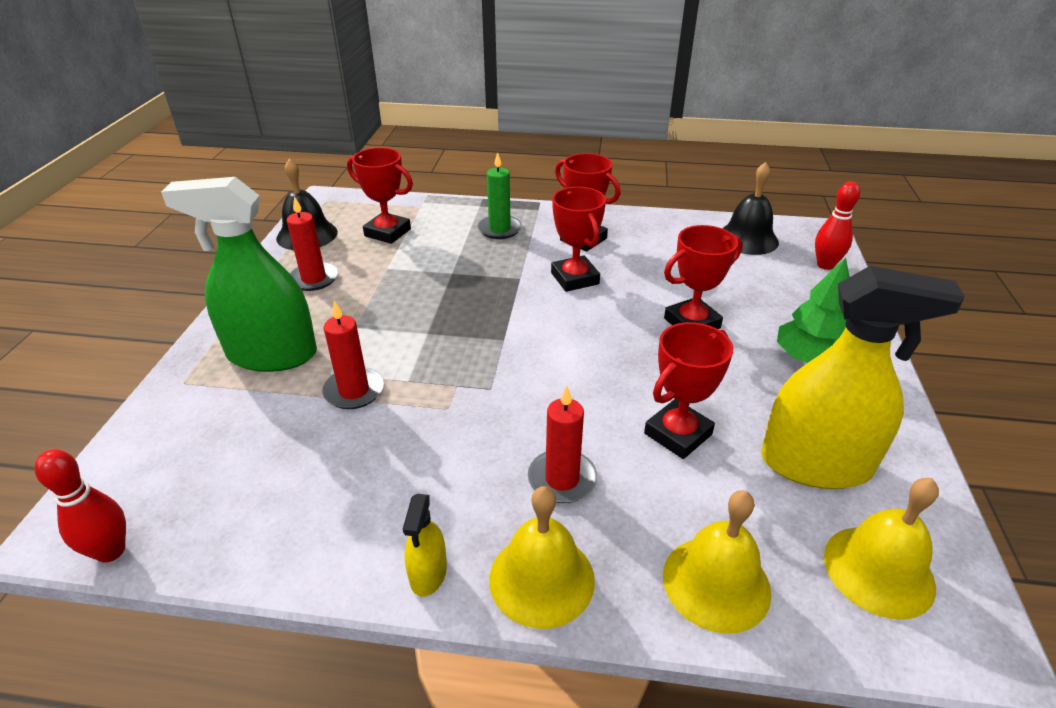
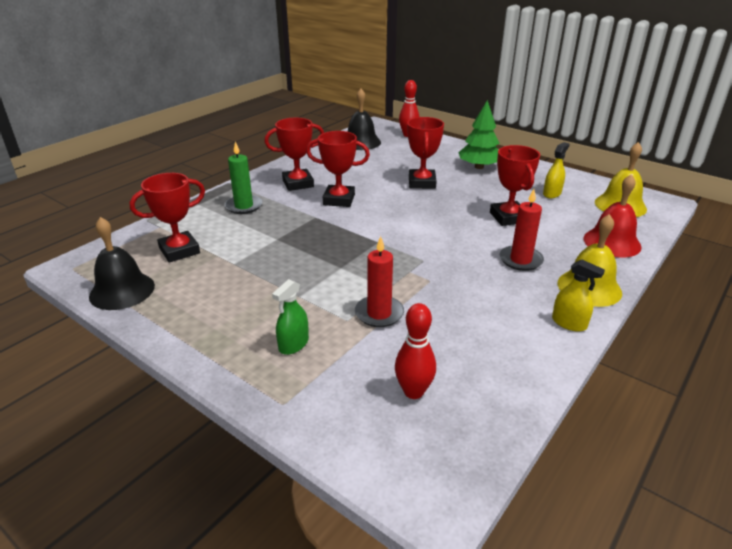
camera: 60 degrees left, 5 degrees down
red bowling pin [35,449,126,563] -> red bowling pin moved to [395,303,436,399]
green spray bottle [161,177,317,372] -> green spray bottle [272,279,309,355], size x0.44
red candle [287,196,338,291] -> none
yellow bell [663,490,771,634] -> red bell [583,174,642,258]
yellow spray bottle [761,266,965,489] -> yellow spray bottle [543,142,569,198], size x0.44

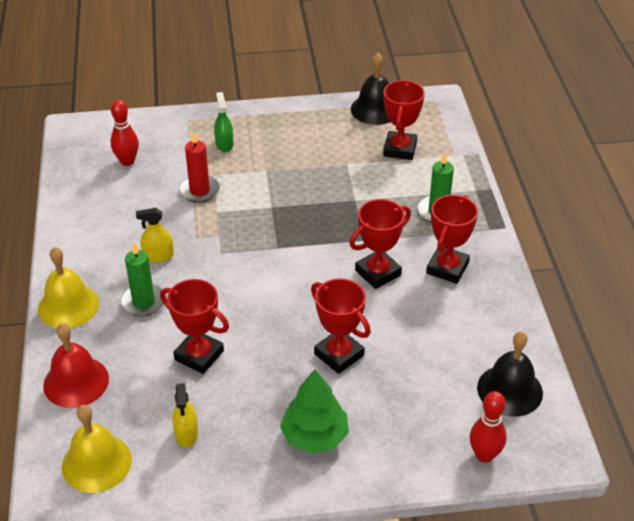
camera: 135 degrees right, 10 degrees up
red candle [500,189,544,271] -> green candle [121,243,166,317]
yellow spray bottle [552,260,605,332] -> yellow spray bottle moved to [136,208,174,263]

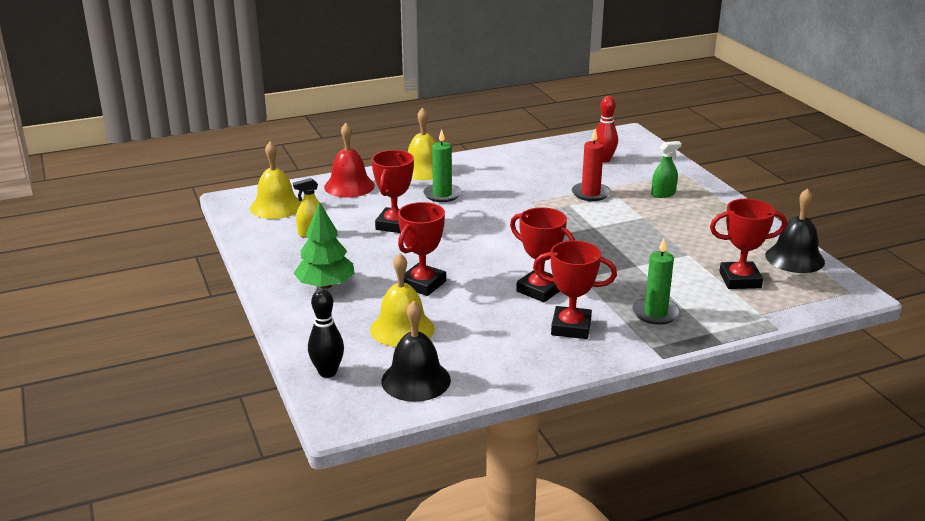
camera: 75 degrees right, 15 degrees down
yellow spray bottle [136,208,174,263] -> none
red bowling pin [470,391,507,463] -> black bowling pin [308,289,344,378]
none -> yellow bell [370,253,435,347]

